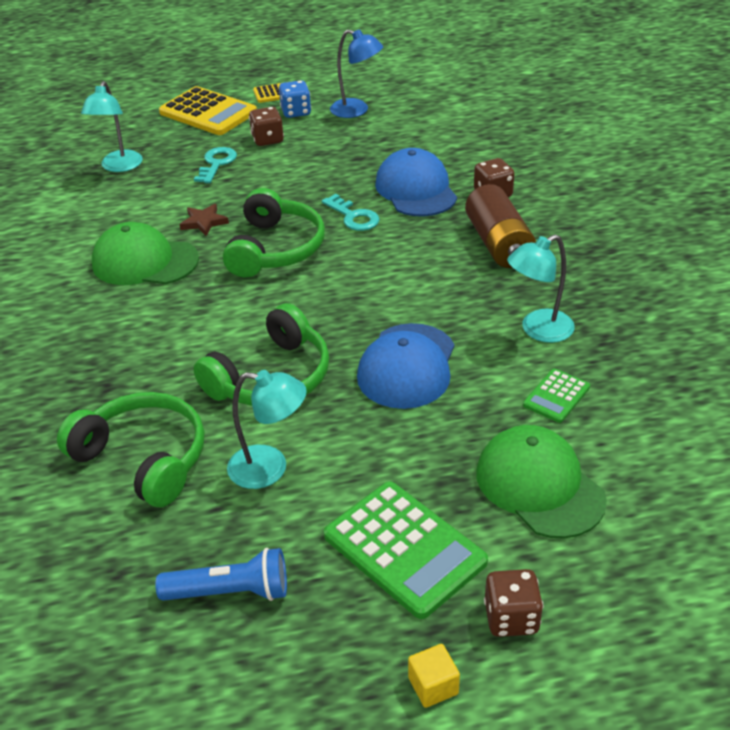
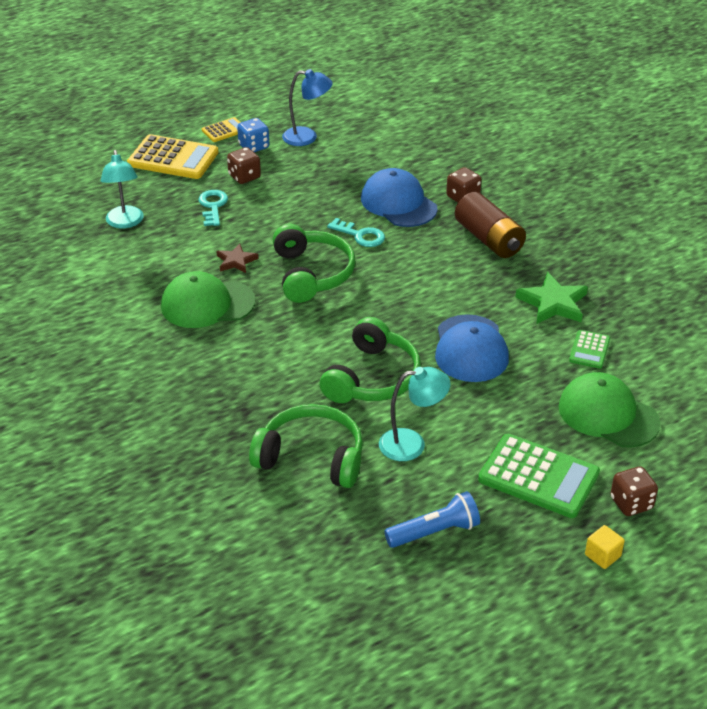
camera: 20 degrees left, 0 degrees up
turquoise lamp [507,234,575,343] -> green star [515,272,588,324]

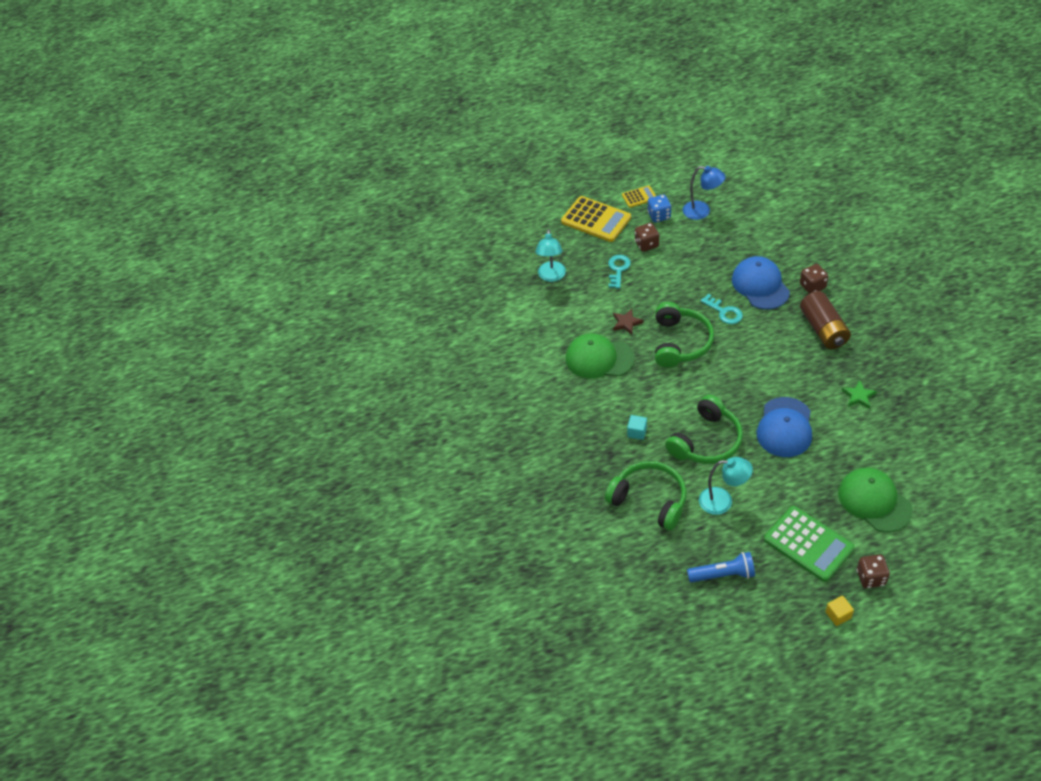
camera: 20 degrees right, 10 degrees up
green star [515,272,588,324] -> green star [842,380,877,409], size x0.61
green calculator [569,330,610,369] -> none
none -> turquoise cube [627,415,647,440]

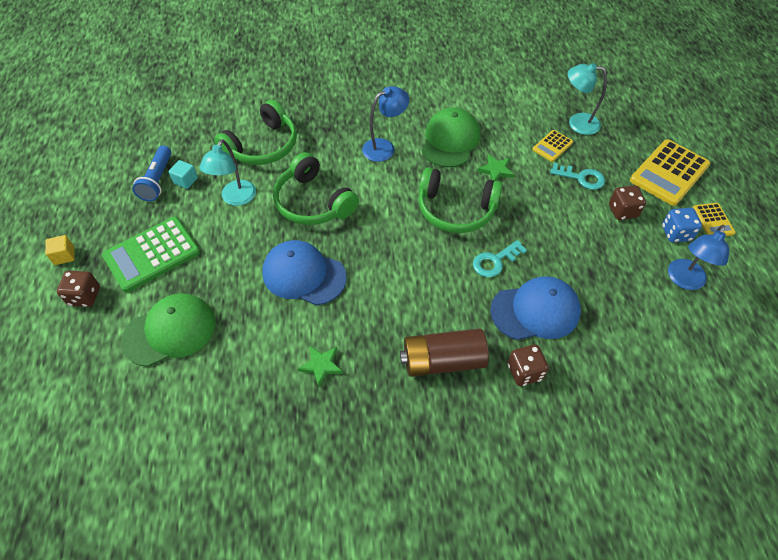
camera: 95 degrees right, 5 degrees up
brown star [613,309,644,335] -> green star [477,154,514,181]
turquoise cube [627,415,647,440] -> turquoise cube moved to [168,160,198,189]
none -> blue lamp [362,86,409,162]
none -> yellow calculator [532,130,573,162]

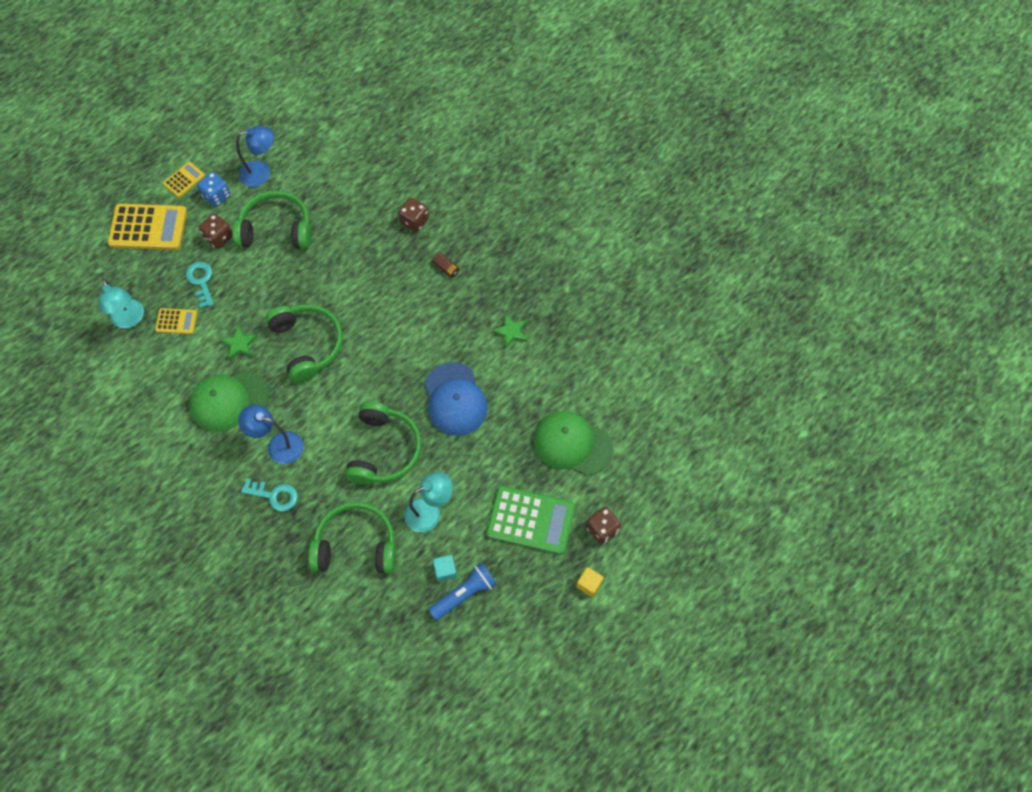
camera: 130 degrees left, 10 degrees up
brown battery [400,329,489,377] -> brown battery [432,252,459,278], size x0.43
turquoise key [473,240,527,277] -> turquoise key moved to [241,479,298,512]
blue cap [490,276,581,340] -> none
none -> green headphones [232,190,311,249]

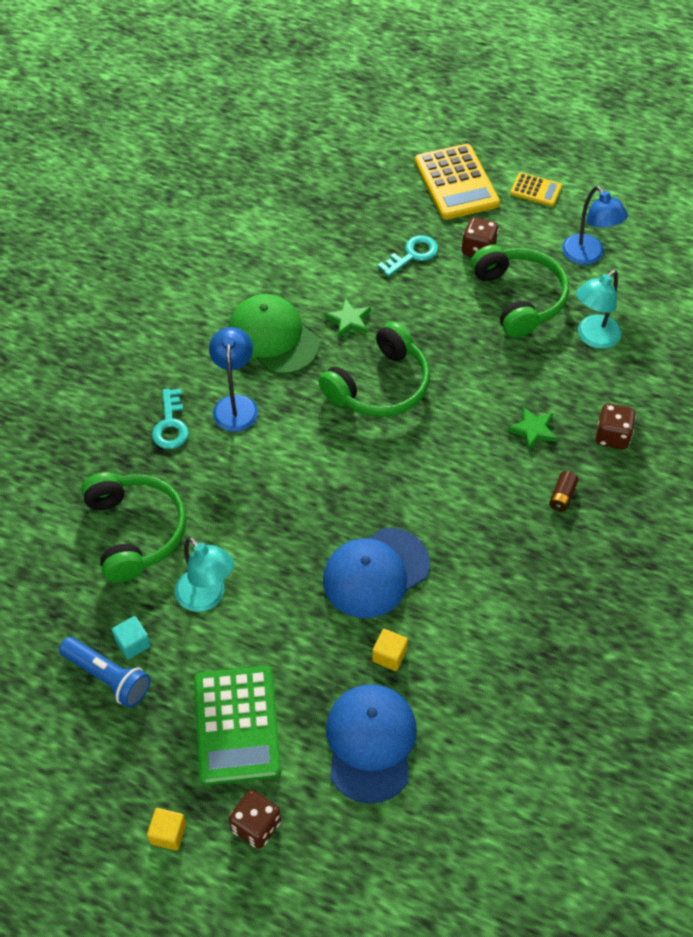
camera: 70 degrees right, 10 degrees down
turquoise lamp [99,279,144,328] -> turquoise lamp moved to [576,270,622,349]
yellow calculator [155,308,197,334] -> none
blue dice [197,172,231,207] -> none
green headphones [345,401,422,485] -> none
green star [492,314,527,348] -> green star moved to [508,407,557,451]
green cap [534,411,613,476] -> blue cap [326,684,417,804]
none -> yellow cube [372,629,408,671]

